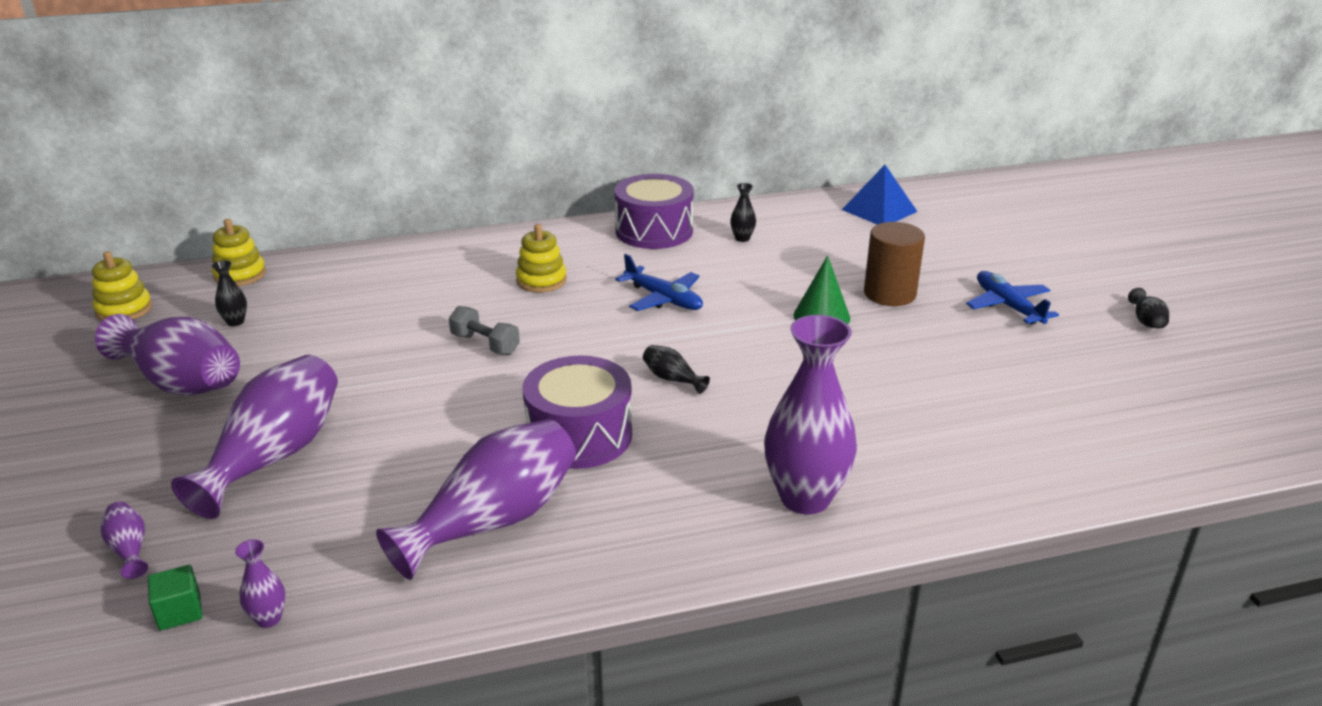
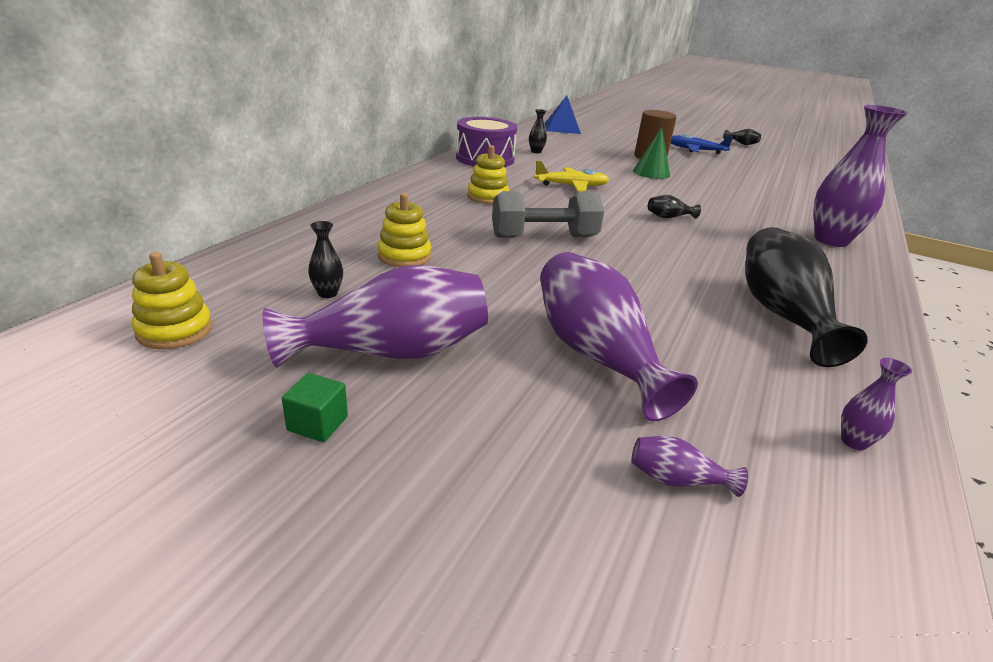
camera: 50 degrees left, 0 degrees up
green cube [148,565,202,631] -> green cube moved to [282,373,348,442]
yellow stacking toy [212,219,266,286] -> yellow stacking toy moved to [378,193,431,267]
purple vase [376,419,576,580] -> black vase [745,227,868,367]
grey dumbbell [449,306,520,355] -> grey dumbbell [492,191,604,238], size x1.66
purple drum [523,356,632,469] -> none
blue plane [615,254,703,311] -> yellow plane [534,161,609,192]

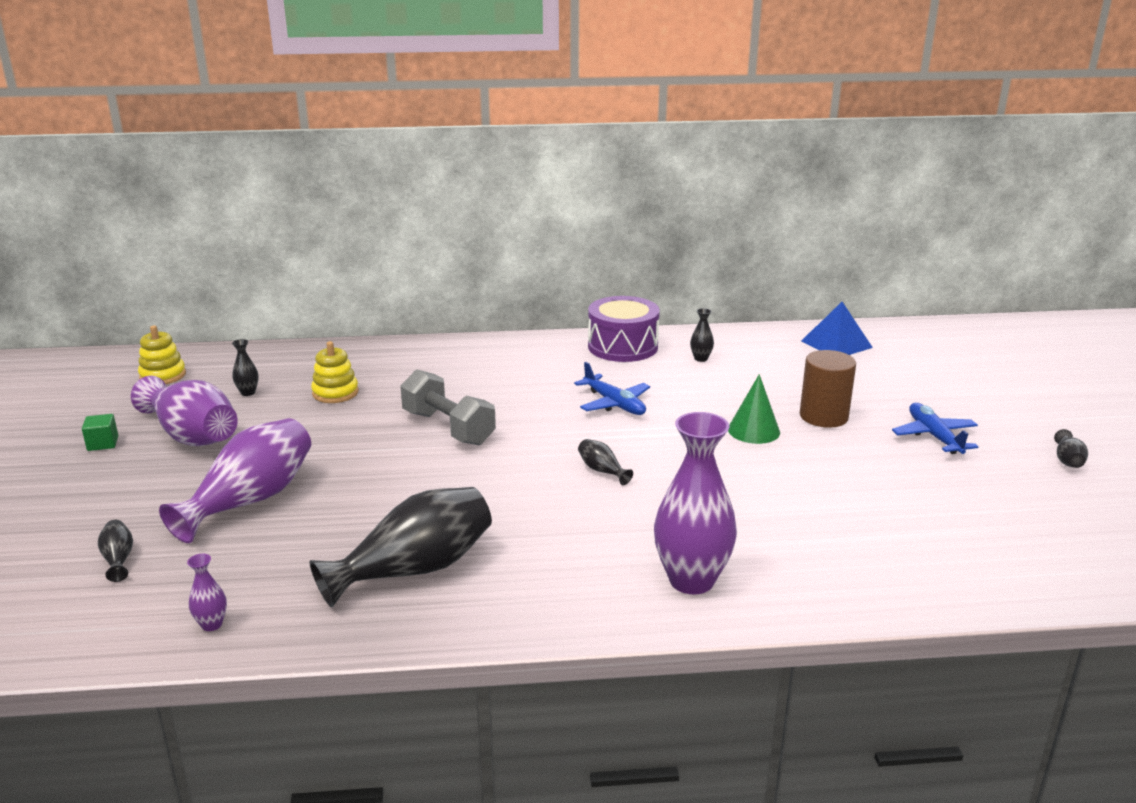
camera: 60 degrees right, 5 degrees down
yellow stacking toy [468,146,509,204] -> none
yellow plane [534,161,609,192] -> blue plane [574,362,650,415]
purple vase [632,436,748,497] -> black vase [98,520,133,582]

